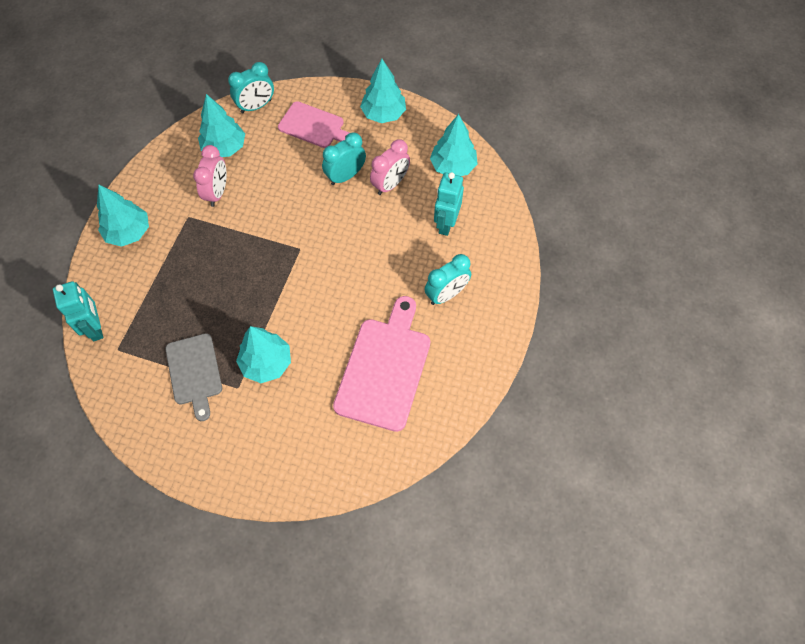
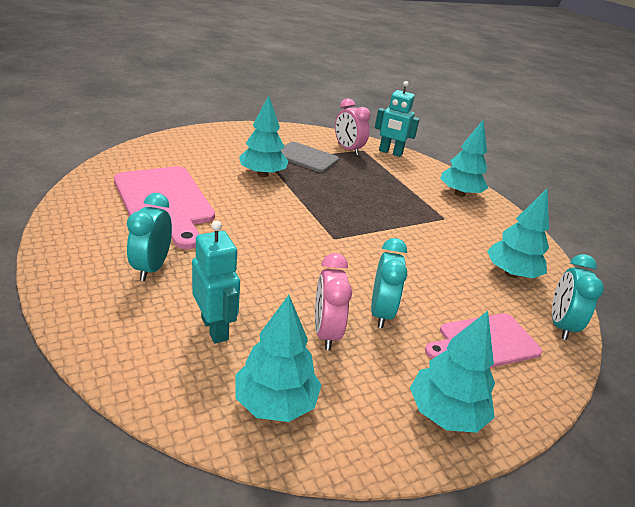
camera: 130 degrees right, 30 degrees down
pink clock [193,145,227,207] -> pink clock moved to [335,98,370,155]

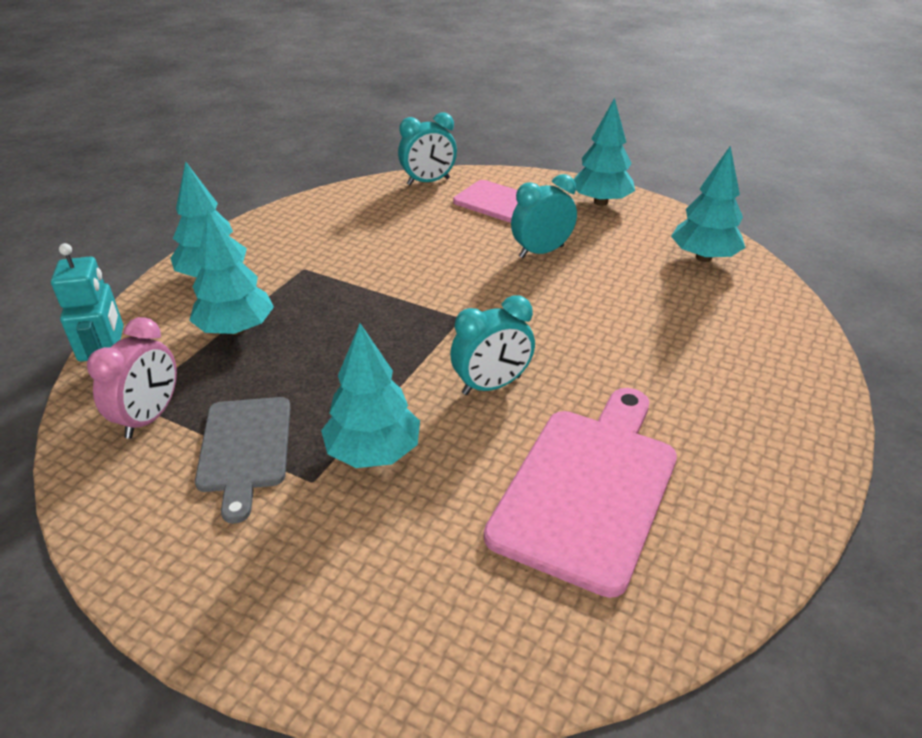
camera: 120 degrees left, 5 degrees up
turquoise clock [127,193,172,281] -> turquoise clock moved to [450,295,535,395]
turquoise robot [192,220,240,344] -> none
pink clock [315,253,352,350] -> none
turquoise tree [487,188,549,278] -> turquoise tree moved to [189,210,274,335]

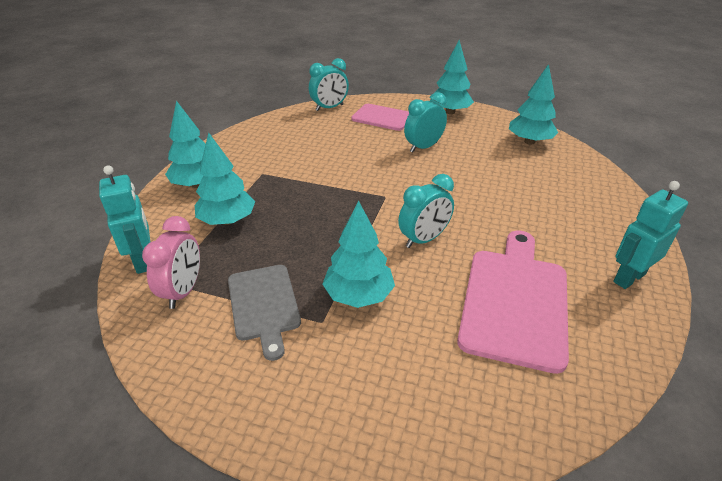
camera: 10 degrees left, 0 degrees up
none -> turquoise robot [613,181,688,289]

